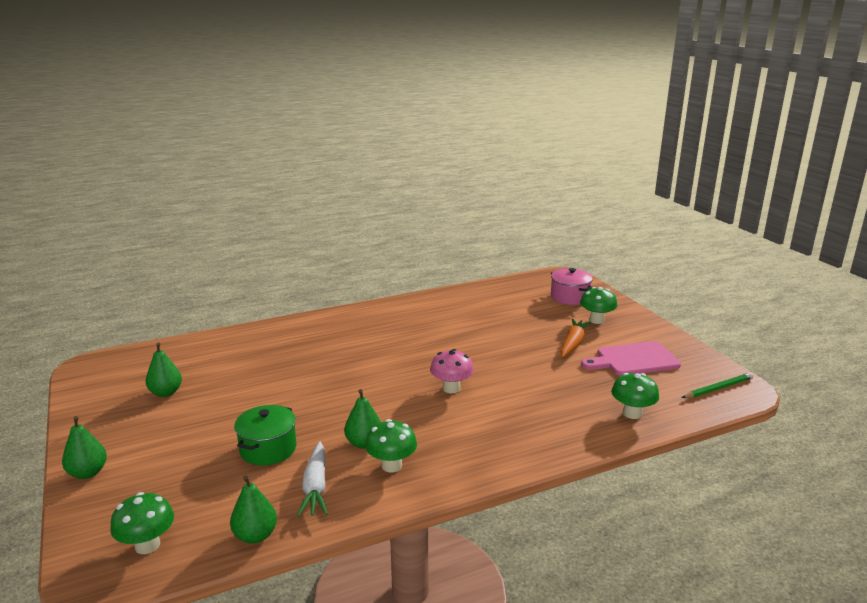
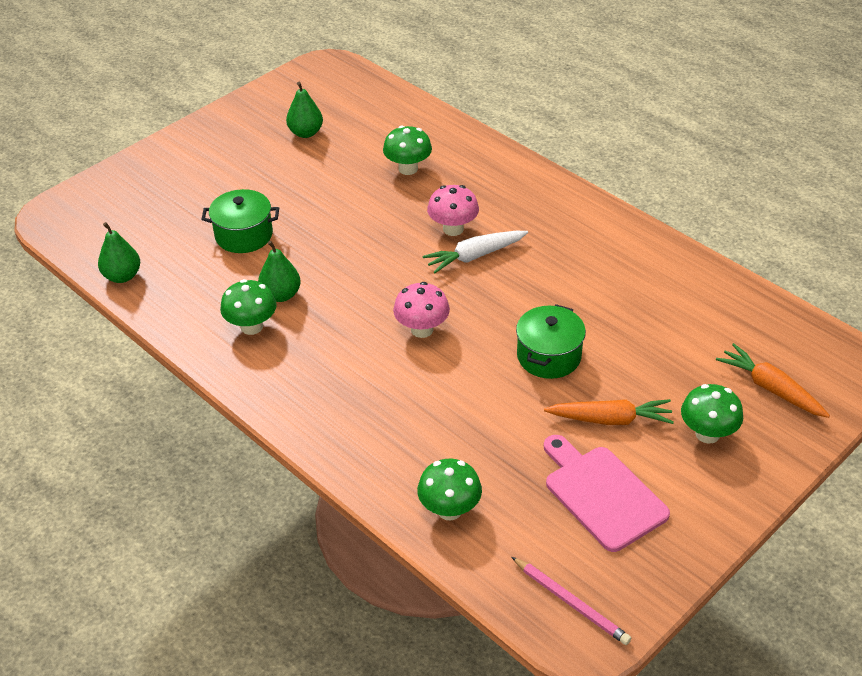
camera: 70 degrees right, 20 degrees up
green pear [62,416,107,479] -> none
green mushroom [110,492,174,554] -> green mushroom moved to [383,125,432,175]
white carrot [297,442,328,517] -> white carrot moved to [423,231,528,273]
pink pot [551,268,593,305] -> orange carrot [716,343,830,418]
green pencil [682,373,754,398] -> pink pencil [512,557,631,645]
none -> pink mushroom [427,185,479,236]
none -> green pot [516,304,586,379]

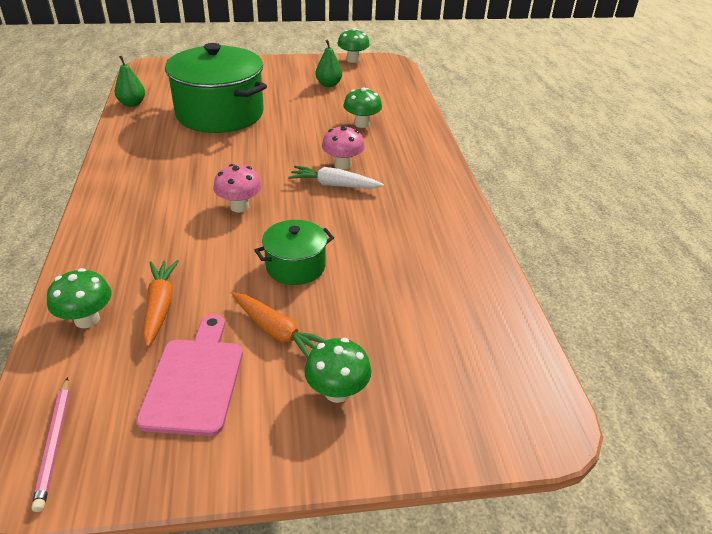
camera: 35 degrees right, 5 degrees down
green pot [201,189,279,253] -> green pot [165,43,267,133], size x2.03
green mushroom [220,279,277,335] -> green mushroom moved to [337,28,370,63]
green pear [258,241,301,302] -> none
orange carrot [716,343,830,418] -> orange carrot moved to [143,260,179,347]

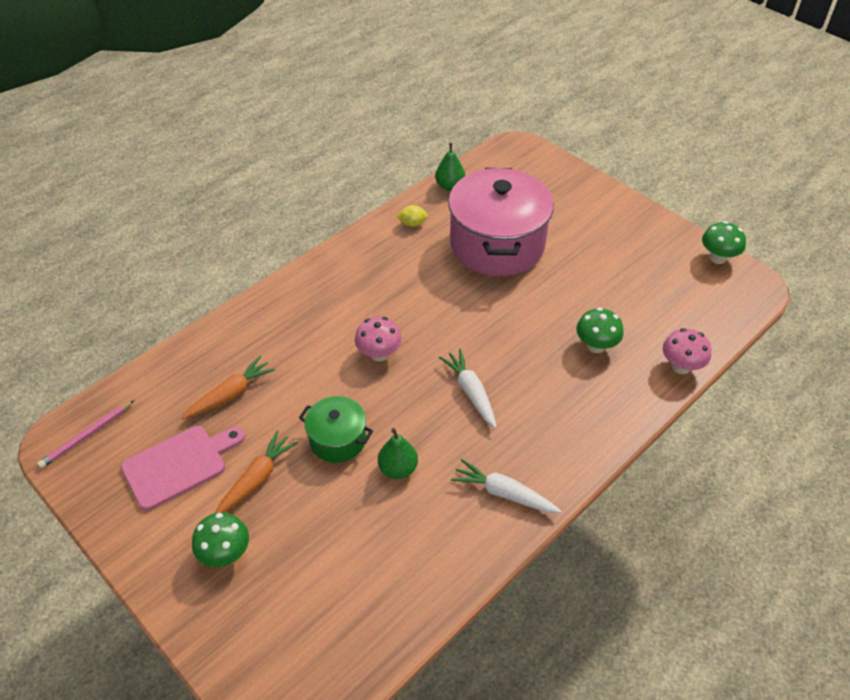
camera: 55 degrees right, 10 degrees up
green mushroom [47,268,111,328] -> none
green pot [165,43,267,133] -> pink pot [448,168,554,276]
orange carrot [232,293,325,358] -> orange carrot turned 150 degrees counterclockwise [216,431,298,513]
green pear [315,40,342,87] -> green pear moved to [378,428,418,479]
pink mushroom [322,125,365,170] -> pink mushroom moved to [663,328,711,374]
none -> yellow lemon [397,205,428,227]
none -> white carrot [451,459,561,513]

